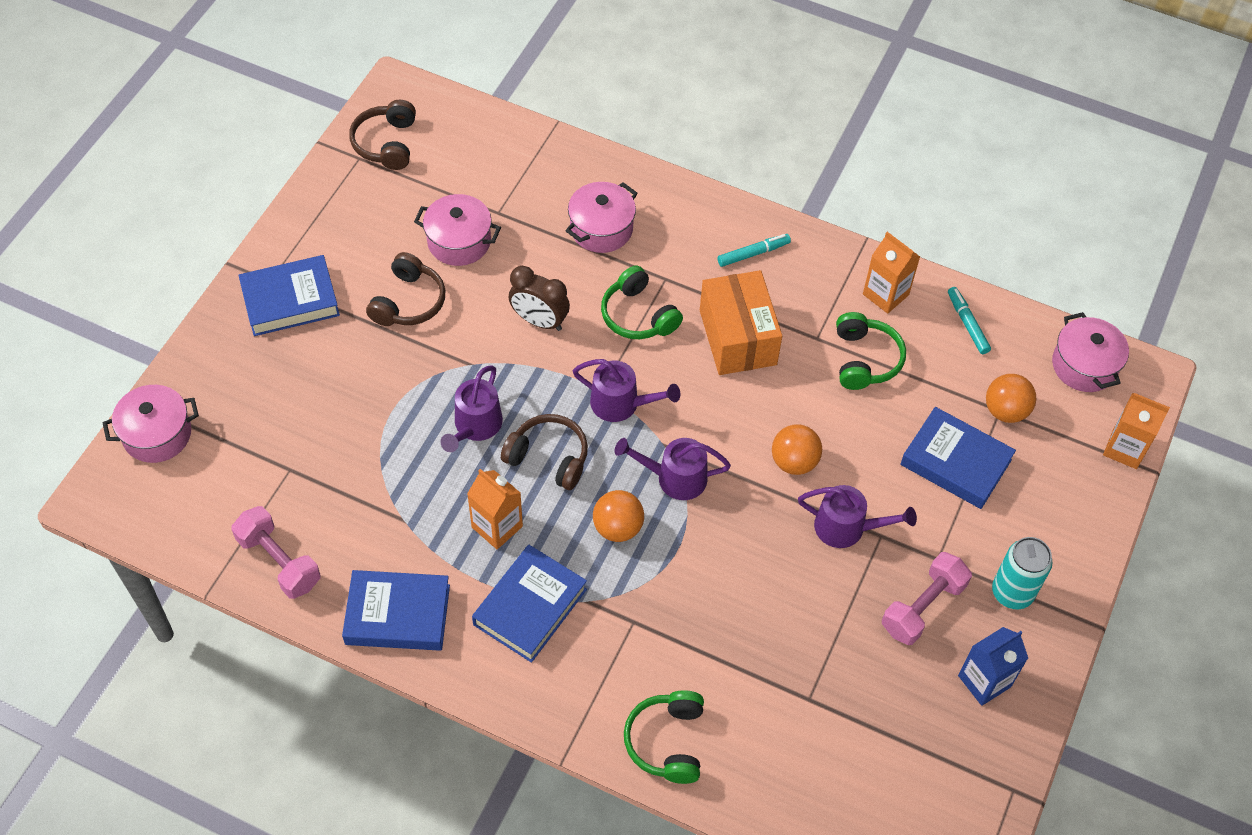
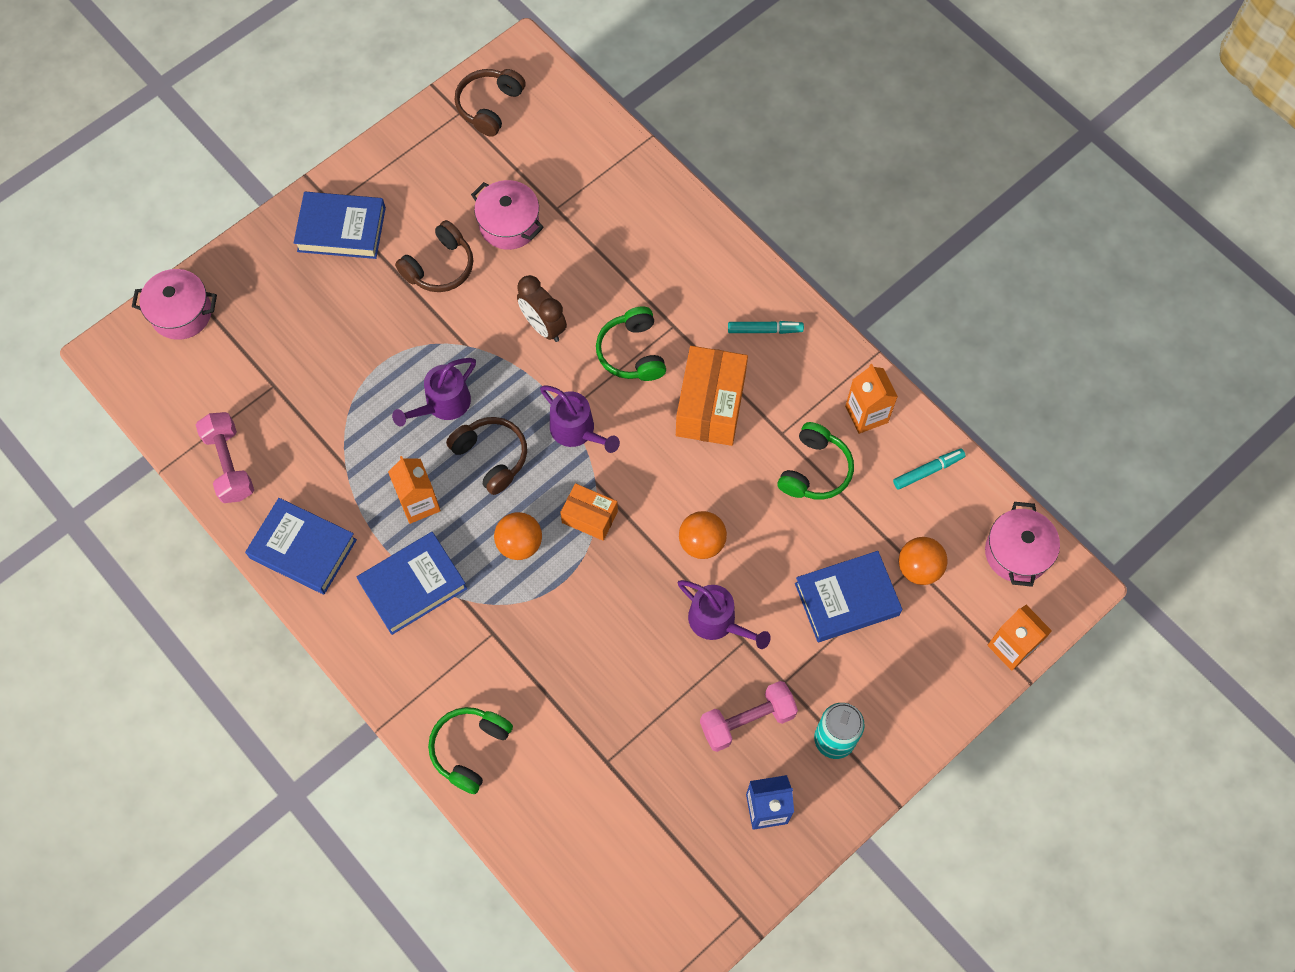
camera: 25 degrees right, 10 degrees up
pink pot [566,182,638,253] -> none
purple watering can [615,438,731,500] -> orange box [560,483,618,541]
blue book [900,407,1016,509] -> blue book turned 75 degrees counterclockwise [795,551,903,642]
turquoise marker [948,287,991,354] -> turquoise marker turned 60 degrees clockwise [893,449,966,490]

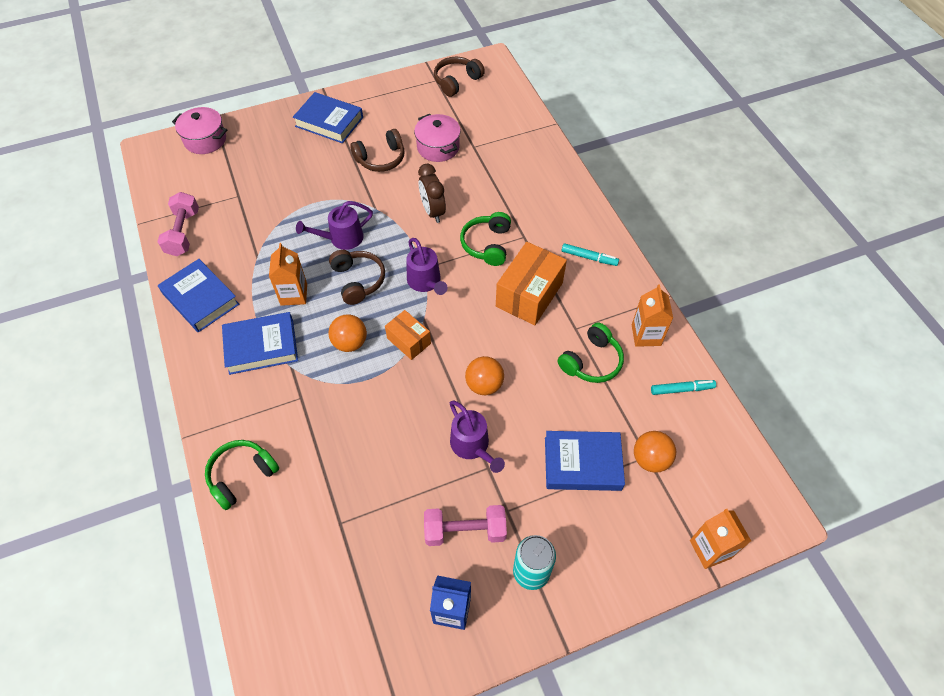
camera: 20 degrees right, 10 degrees down
pink pot [985,502,1060,587] -> none

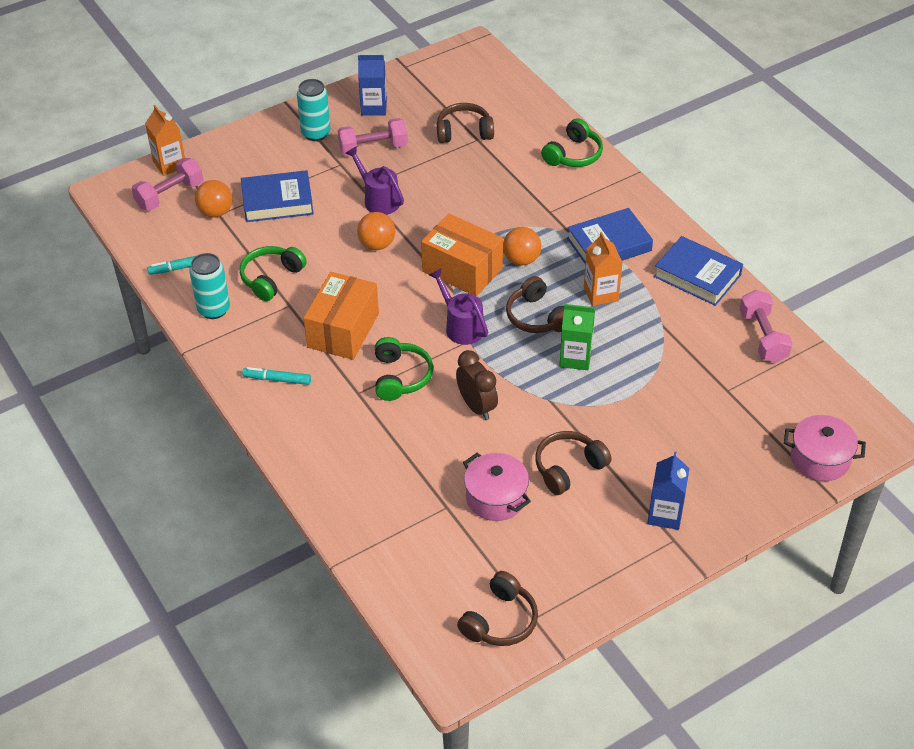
camera: 170 degrees right, 10 degrees down
blue book [293,92,363,143] -> blue carton [647,452,689,530]
purple watering can [296,201,373,250] -> green carton [560,304,595,370]
orange box [385,310,431,360] -> orange box [421,214,503,296], size x1.72
orange carton [632,284,673,347] -> turquoise can [189,253,230,319]
none -> pink dumbbell [132,158,203,211]
none -> brown headphones [437,103,494,143]

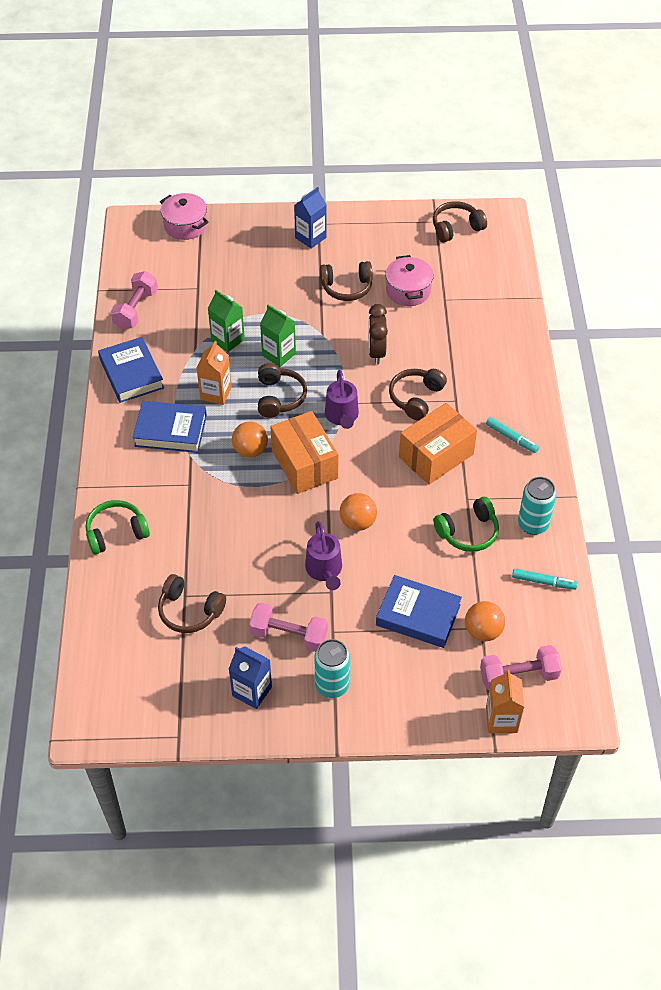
camera: 150 degrees left, 5 degrees up
green headphones [375,337,433,401] -> brown headphones [389,369,447,421]
none -> green carton [208,290,245,352]

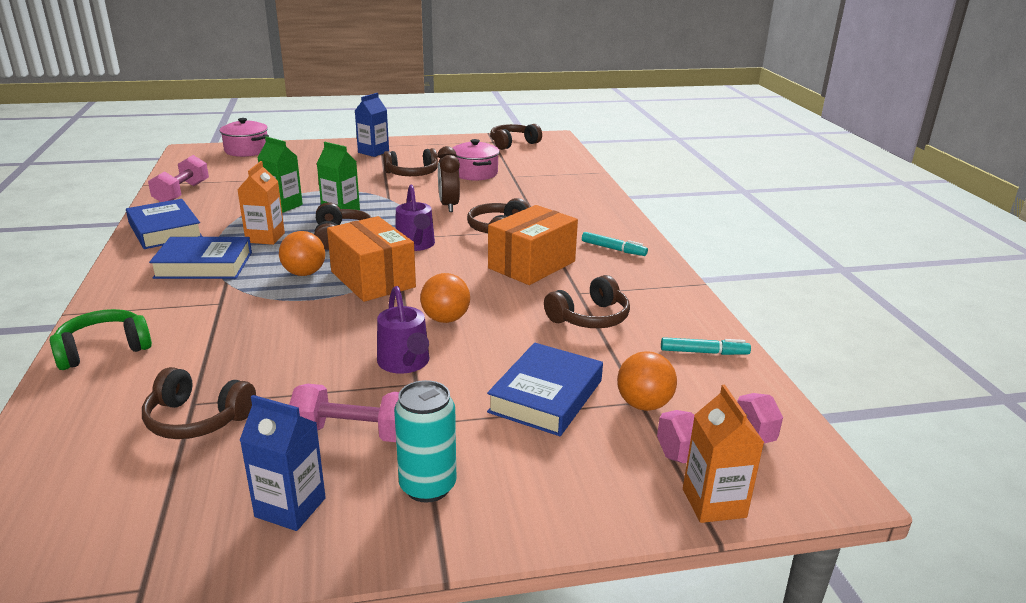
camera: 10 degrees left, 25 degrees down
blue book [376,575,462,648] -> blue book turned 75 degrees counterclockwise [487,343,603,436]
green headphones [433,497,499,552] -> brown headphones [544,275,630,328]
turquoise can [518,477,556,535] -> none

